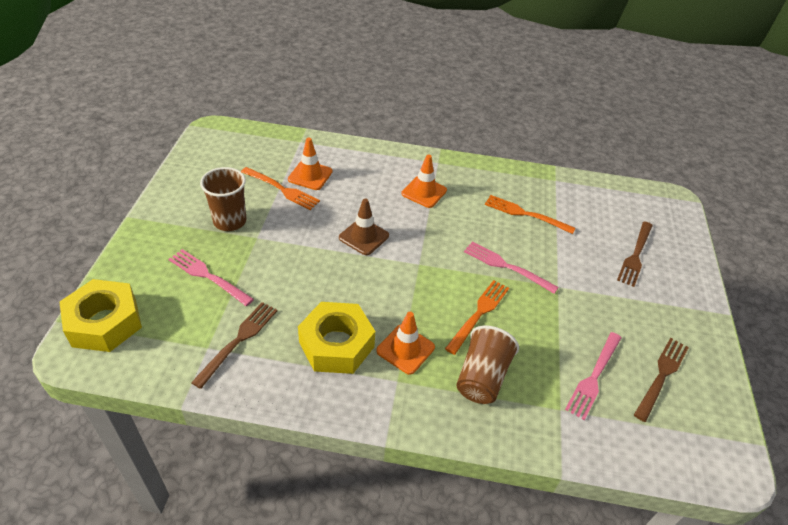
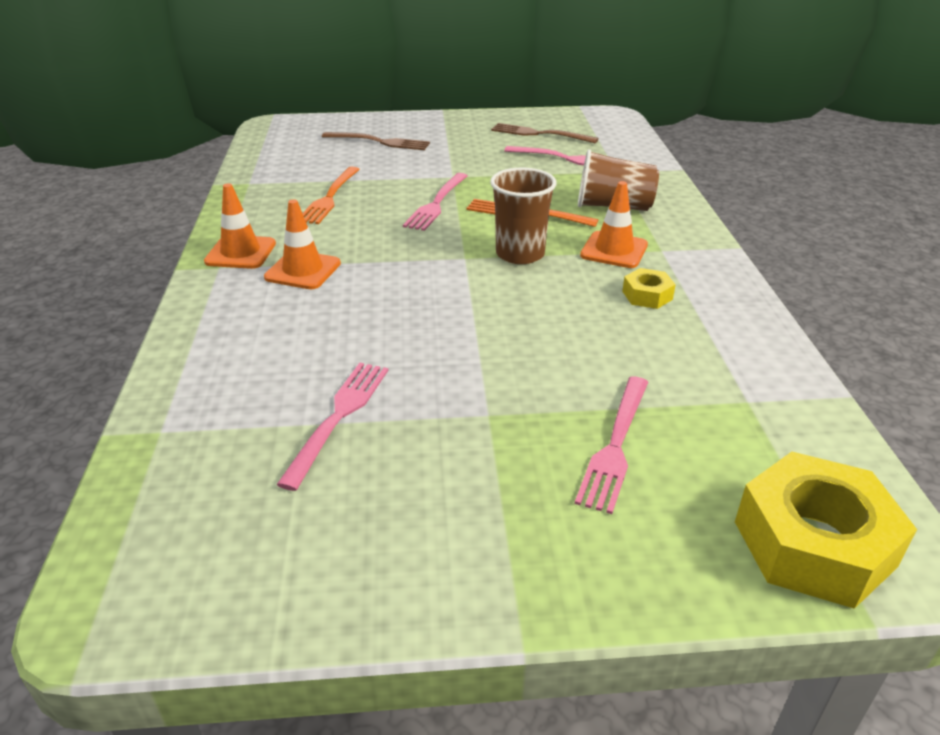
camera: 100 degrees left, 10 degrees down
brown fork [191,302,278,389] -> none
brown cup [200,167,247,231] -> brown cup moved to [490,167,557,264]
orange fork [241,167,320,210] -> pink fork [276,363,388,491]
orange traffic cone [288,138,332,190] -> orange traffic cone moved to [204,183,276,269]
yellow nut [298,302,375,374] -> yellow nut [622,268,676,309], size x0.48
brown traffic cone [339,199,389,255] -> none

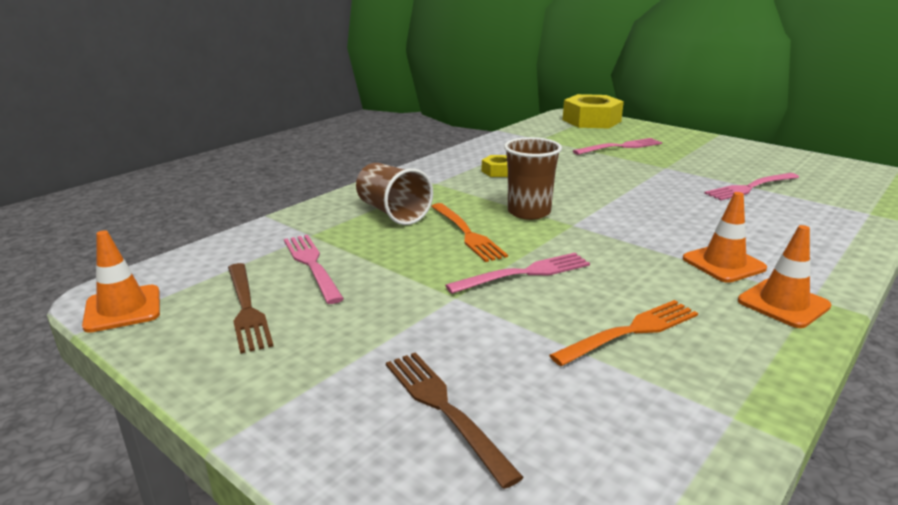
camera: 135 degrees left, 10 degrees down
orange traffic cone [580,181,648,268] -> orange traffic cone moved to [82,230,160,333]

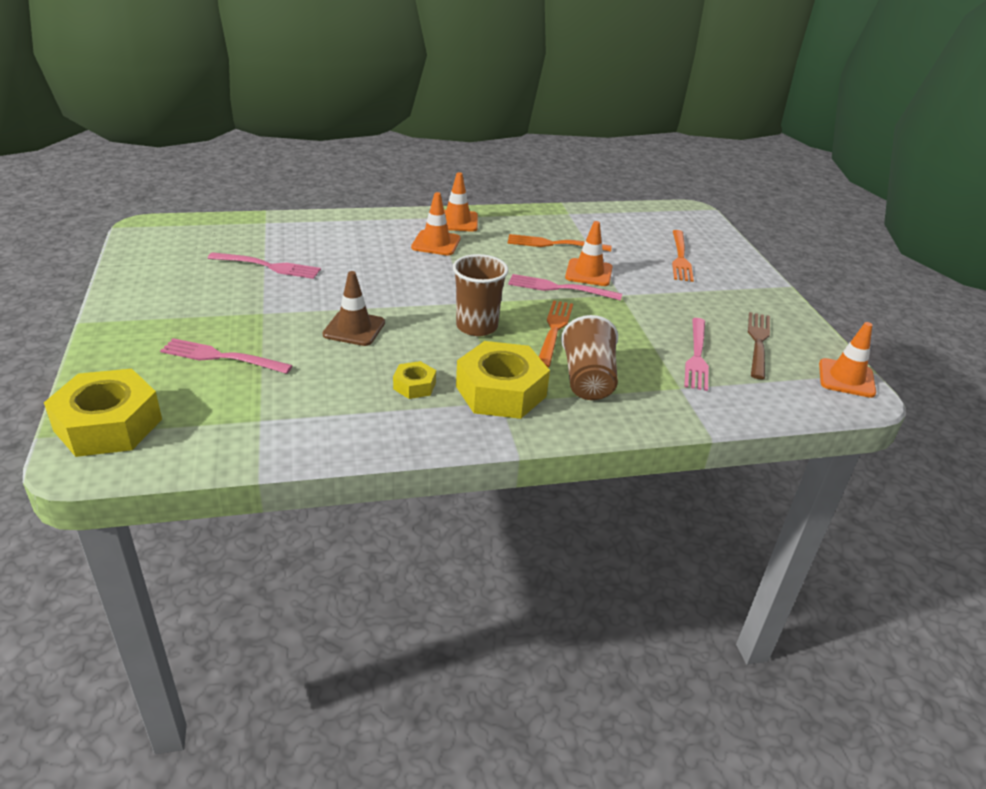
camera: 145 degrees left, 10 degrees up
brown fork [386,352,524,489] -> orange fork [672,230,694,282]
none -> brown traffic cone [323,271,385,346]
none -> yellow nut [456,341,550,419]
none -> orange traffic cone [565,221,612,286]

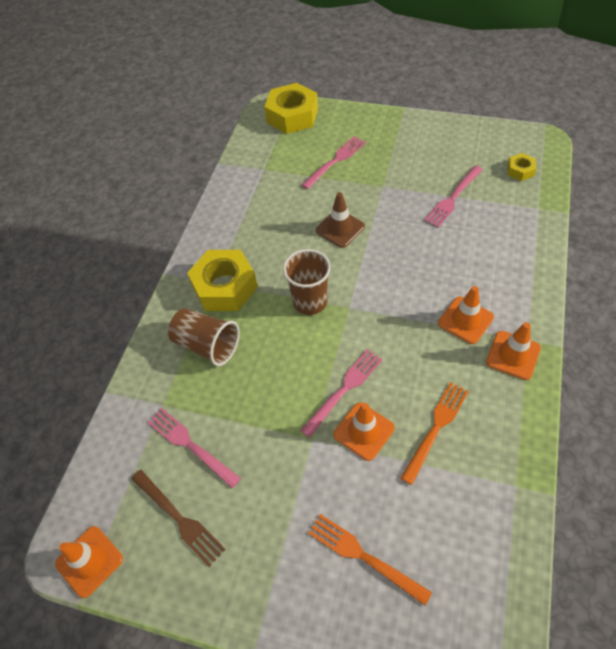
camera: 125 degrees right, 20 degrees up
yellow nut [393,361,436,399] -> yellow nut moved to [507,153,536,181]
orange fork [539,300,573,368] -> none

